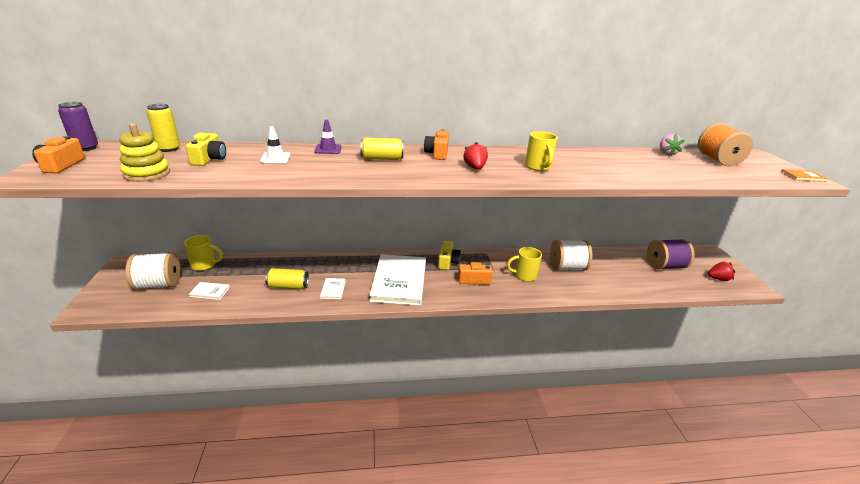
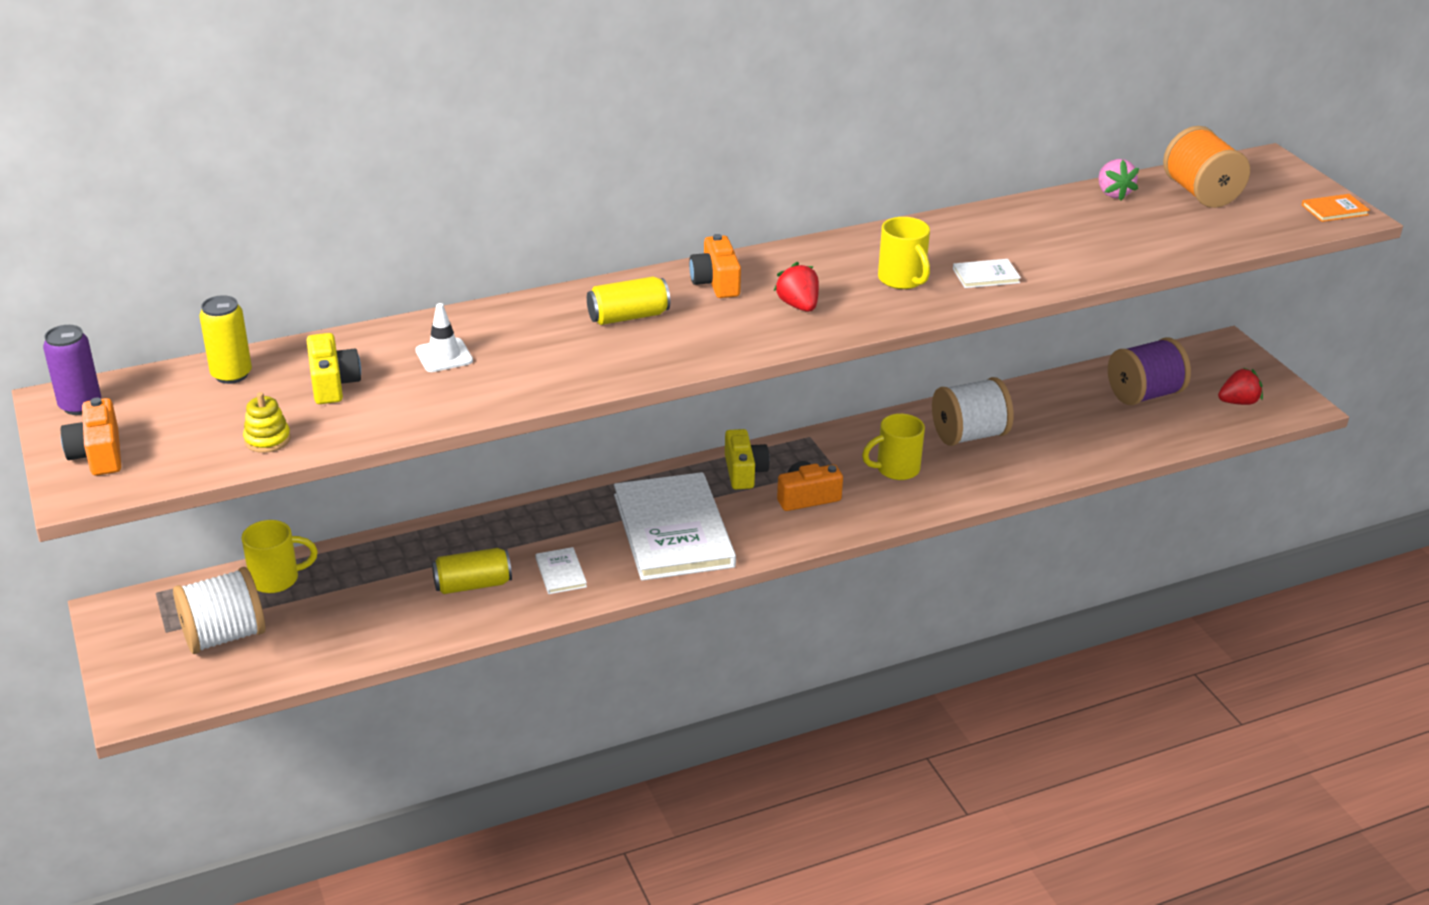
camera: 15 degrees left, 5 degrees up
yellow stacking toy [119,123,170,182] -> yellow stacking toy [243,392,291,453], size x0.62
white book [189,282,230,300] -> white book moved to [953,259,1021,288]
purple traffic cone [315,119,342,154] -> none

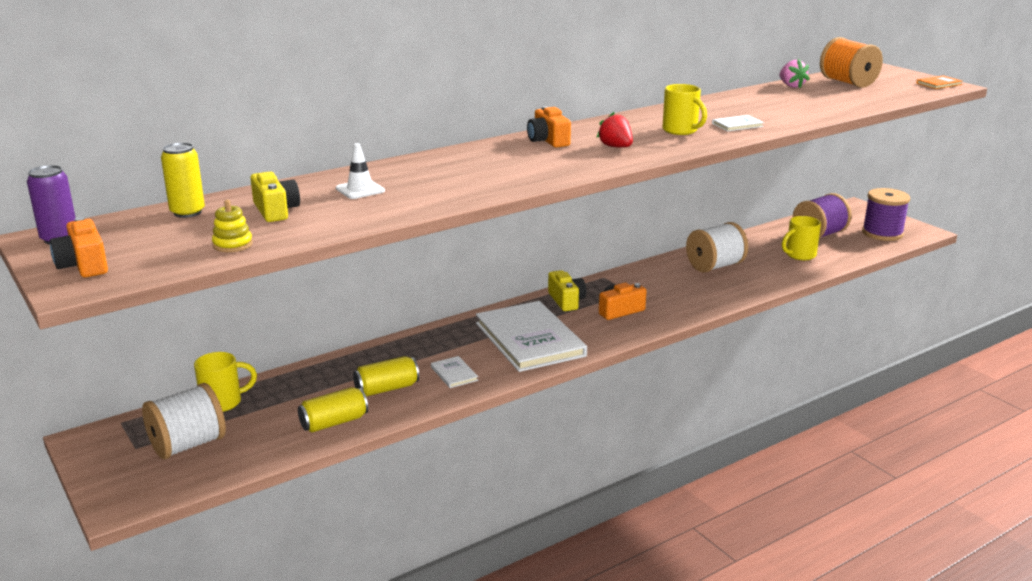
camera: 10 degrees left, 10 degrees down
yellow can [587,276,670,325] -> yellow can moved to [298,387,368,432]
yellow mug [862,414,925,480] -> yellow mug moved to [782,216,821,260]
red strawberry [1218,368,1263,405] -> purple spool [862,188,910,241]

